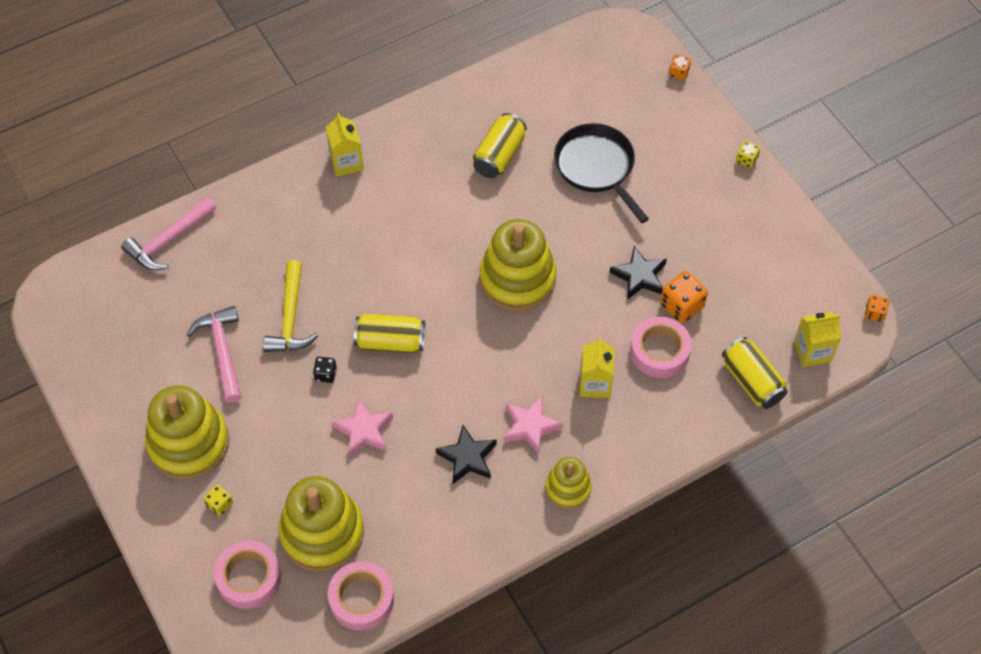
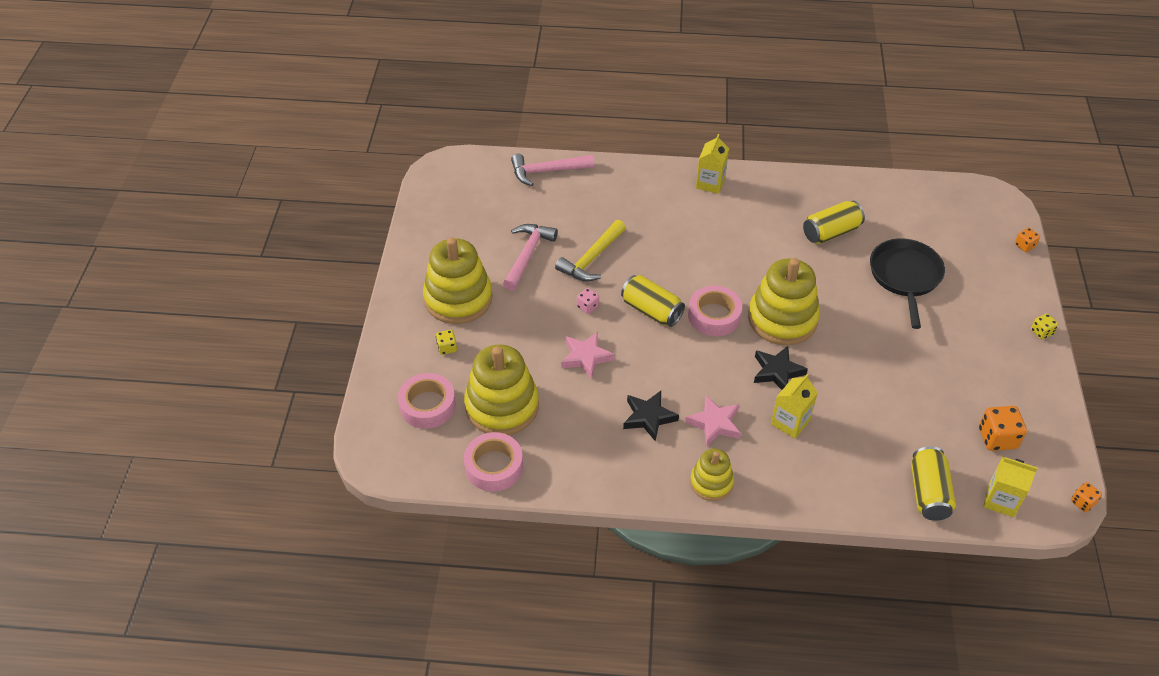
camera: 35 degrees right, 10 degrees down
black dice [313,357,337,383] -> pink dice [577,288,599,314]
black star [610,246,667,300] -> black star moved to [754,346,808,390]
pink tape [630,317,692,378] -> pink tape moved to [688,286,742,336]
orange dice [660,271,708,323] -> orange dice moved to [979,406,1027,451]

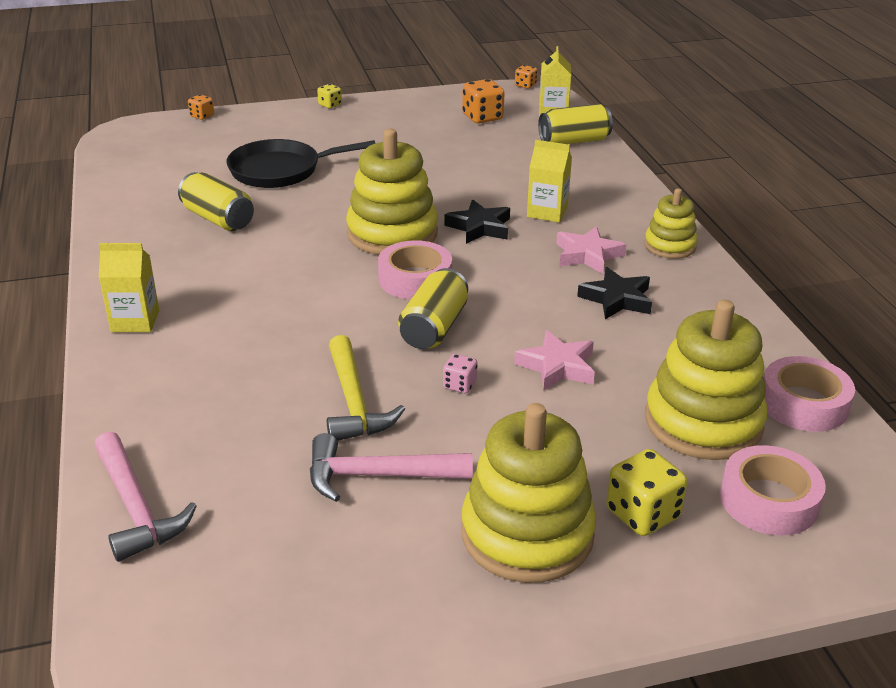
camera: 110 degrees left, 15 degrees down
yellow dice [436,330,457,355] -> yellow dice [606,449,688,536], size x1.78
yellow hammer [555,220,626,282] -> yellow hammer turned 60 degrees clockwise [327,335,405,441]

